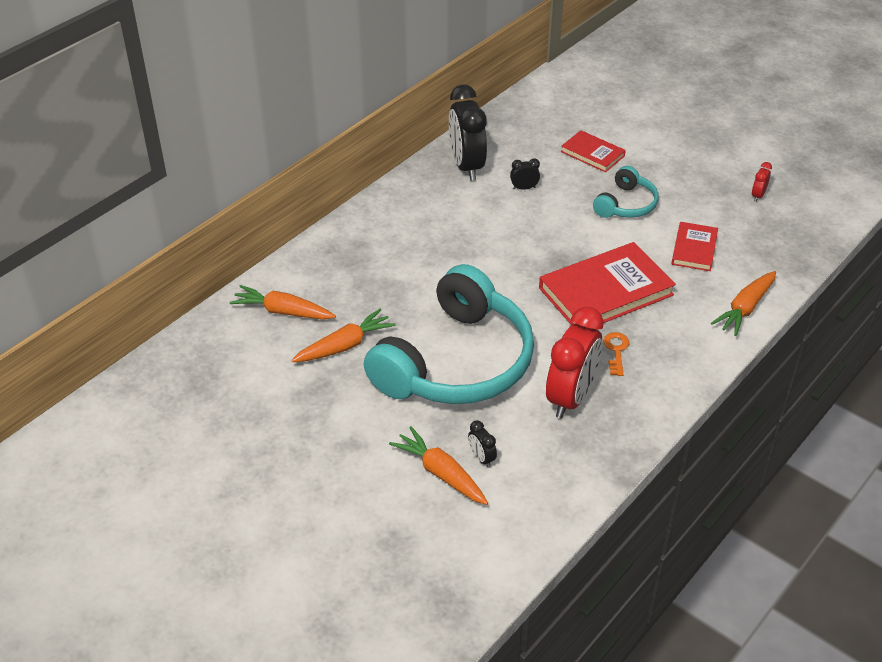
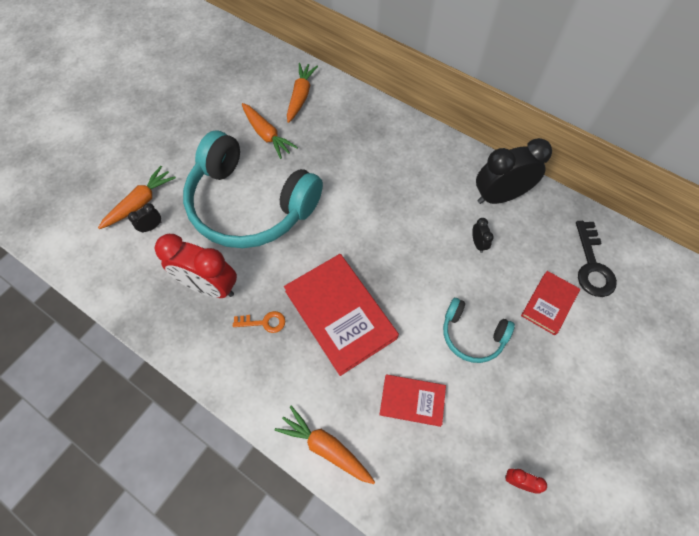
camera: 85 degrees right, 20 degrees up
none -> black key [576,221,617,297]

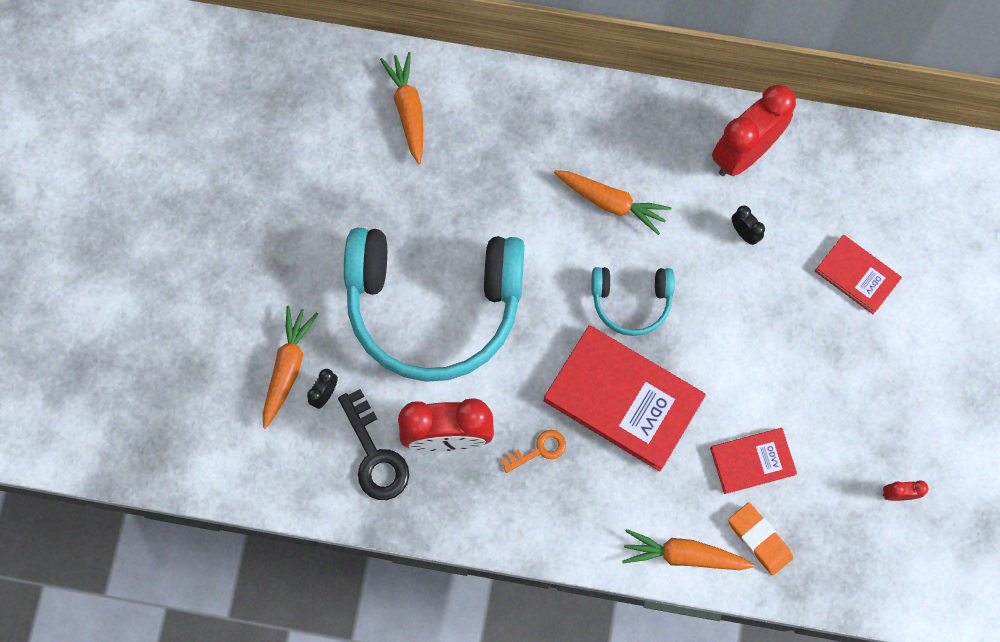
camera: 25 degrees left, 10 degrees up
orange carrot [242,103,298,159] -> orange carrot moved to [554,170,671,235]
turquoise headphones [443,298,515,363] -> turquoise headphones moved to [591,267,675,336]
black clock [476,138,552,204] -> red clock [712,84,796,176]
red book [521,271,580,335] -> red book turned 60 degrees counterclockwise [815,235,902,314]
black key [576,221,617,297] -> black key moved to [338,389,409,500]
none -> orange eraser [728,502,793,575]

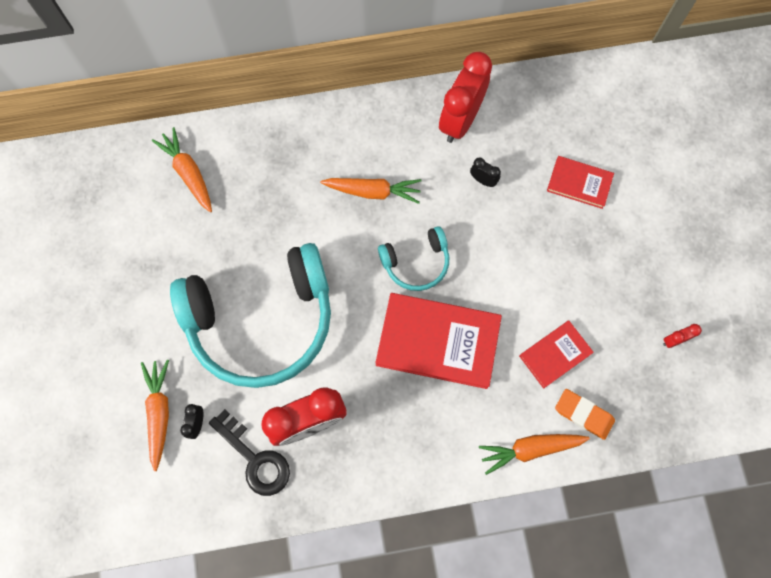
camera: 20 degrees left, 0 degrees up
orange key [501,430,566,473] -> none

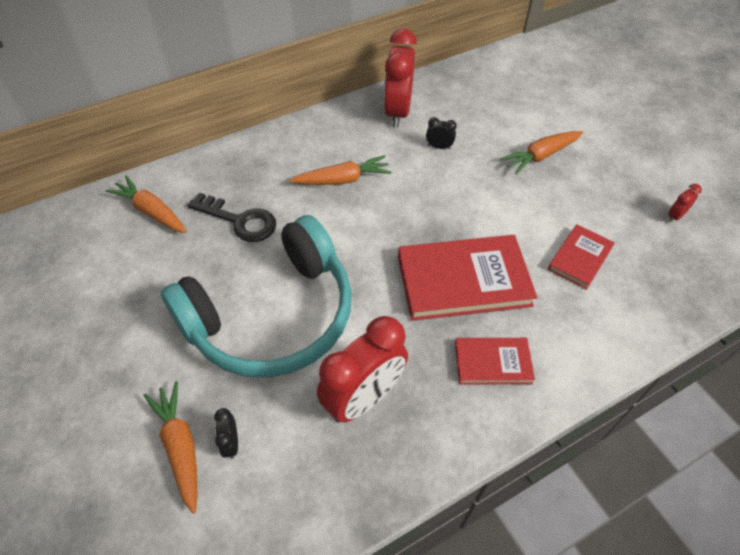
camera: 20 degrees left, 20 degrees down
black key [209,409,290,496] -> black key moved to [187,193,276,242]
turquoise headphones [378,226,449,291] -> none
orange carrot [479,434,590,475] -> orange carrot moved to [500,131,583,174]
red book [547,156,614,209] -> red book moved to [455,338,535,385]
orange eraser [555,389,615,440] -> none

